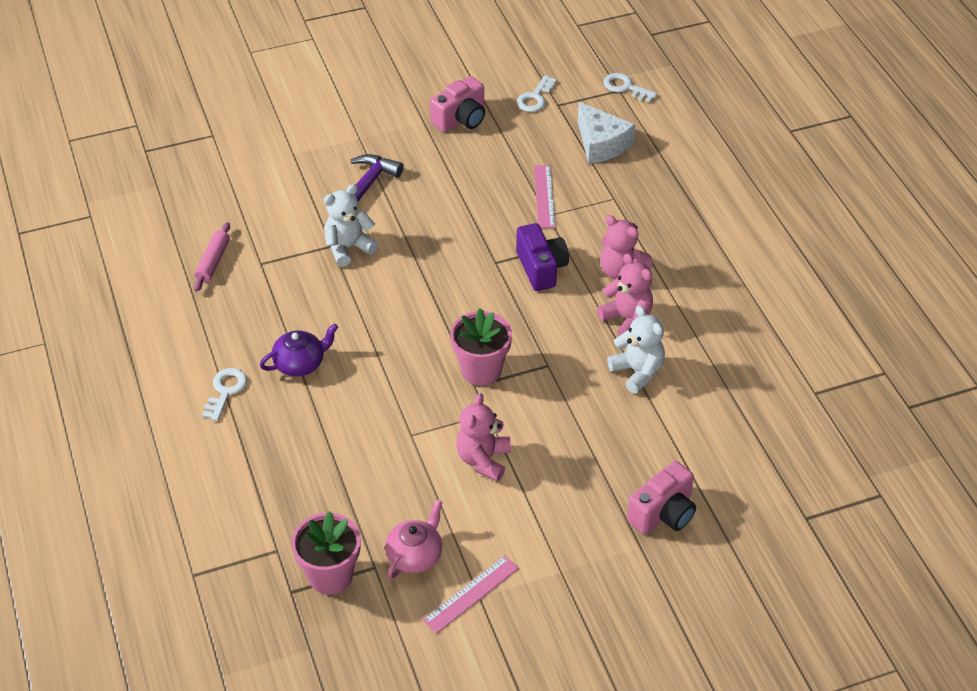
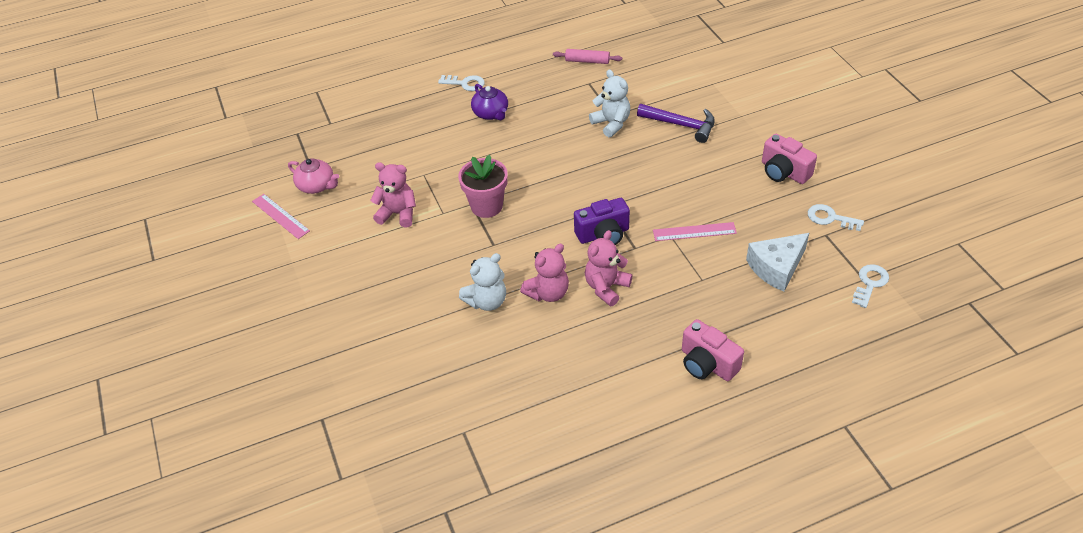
camera: 90 degrees right, 0 degrees up
pink flower pot [291,511,361,595] -> none
pink camera [627,461,696,534] -> pink camera moved to [682,319,744,381]

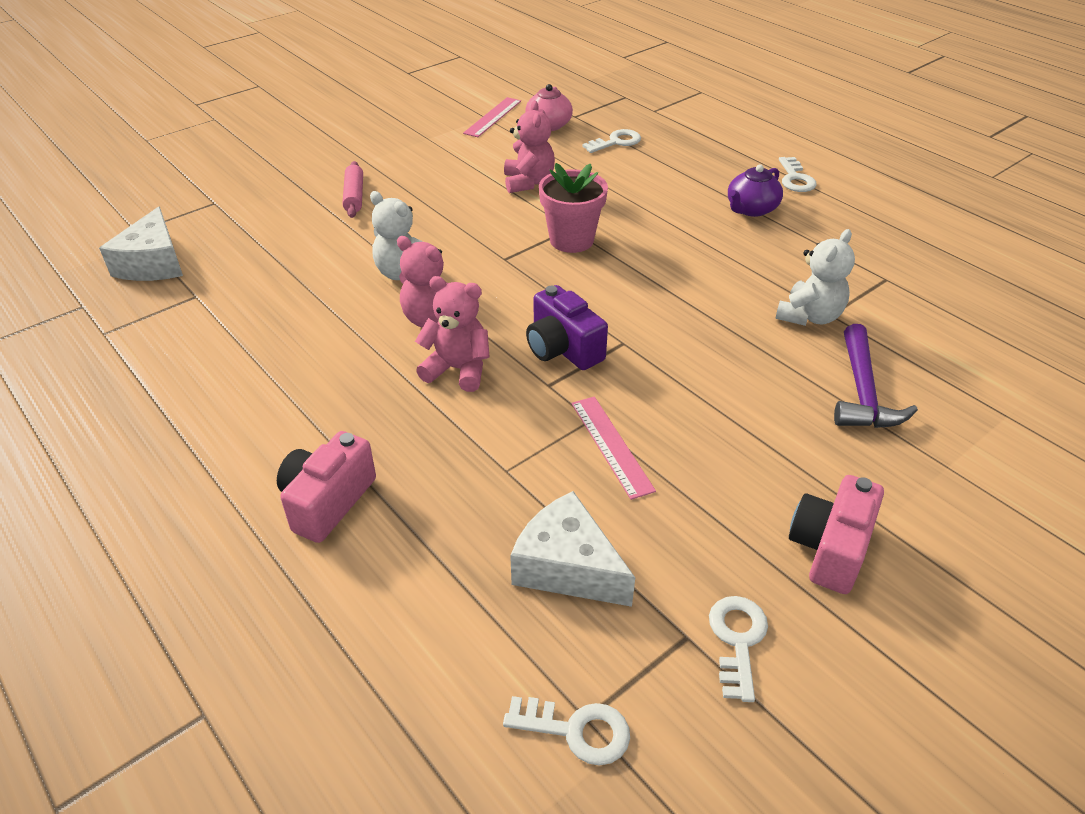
camera: 70 degrees right, 5 degrees down
pink rolling pin [553,49,622,64] -> pink rolling pin moved to [343,161,363,218]
none -> white cheese [99,206,183,281]
none -> white key [582,129,641,153]

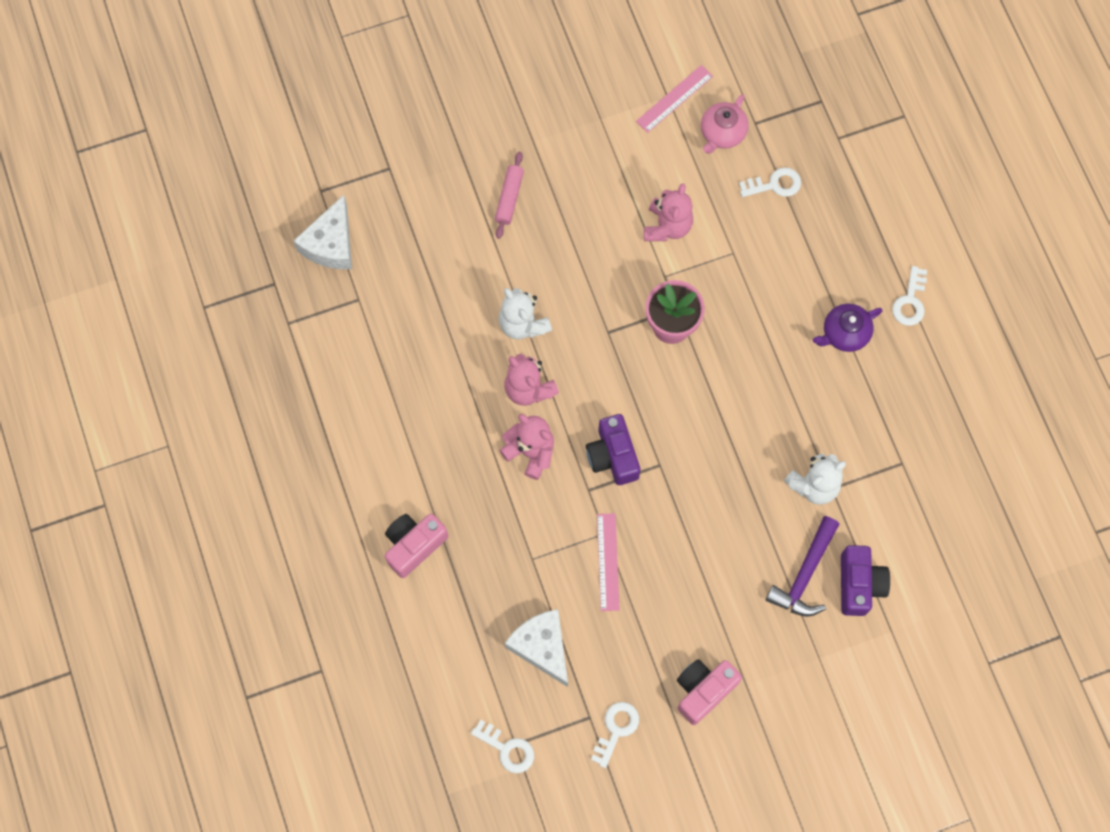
camera: 20 degrees right, 30 degrees up
none -> purple camera [841,545,890,616]

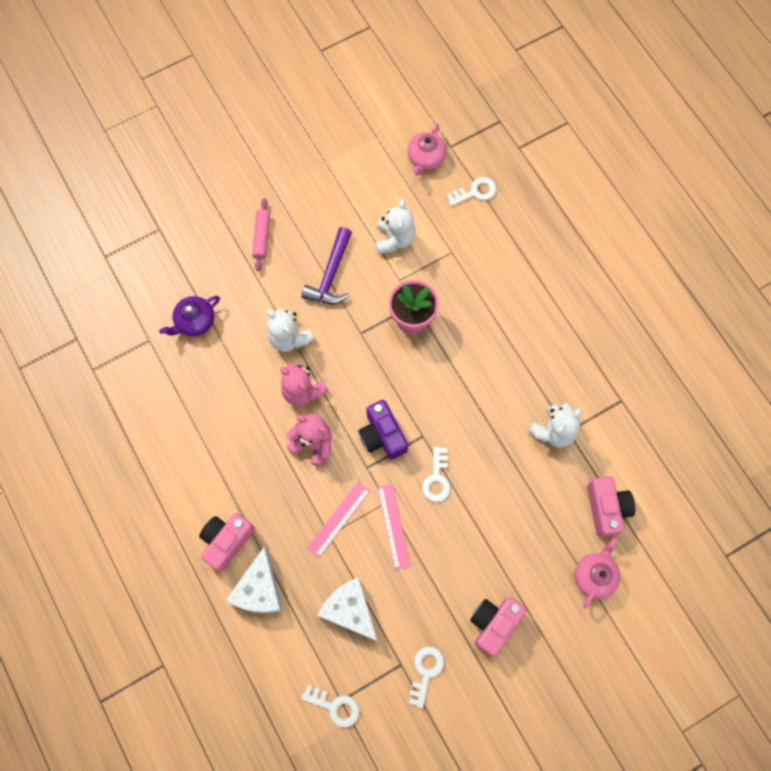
camera: 10 degrees left, 0 degrees up
white cheese [294,195,352,269] -> white cheese moved to [226,546,283,613]
pink ruler [636,65,713,133] -> pink ruler moved to [307,481,371,558]
pink teddy bear [644,183,693,241] -> white teddy bear [376,199,415,254]
purple hammer [765,516,839,617] -> purple hammer moved to [301,227,352,304]
purple teapot [813,304,883,352] -> purple teapot moved to [159,296,220,336]
purple camera [841,545,890,616] -> pink camera [587,476,635,537]
white key [892,266,927,326] -> white key moved to [422,447,450,502]
none -> pink teapot [575,538,620,609]

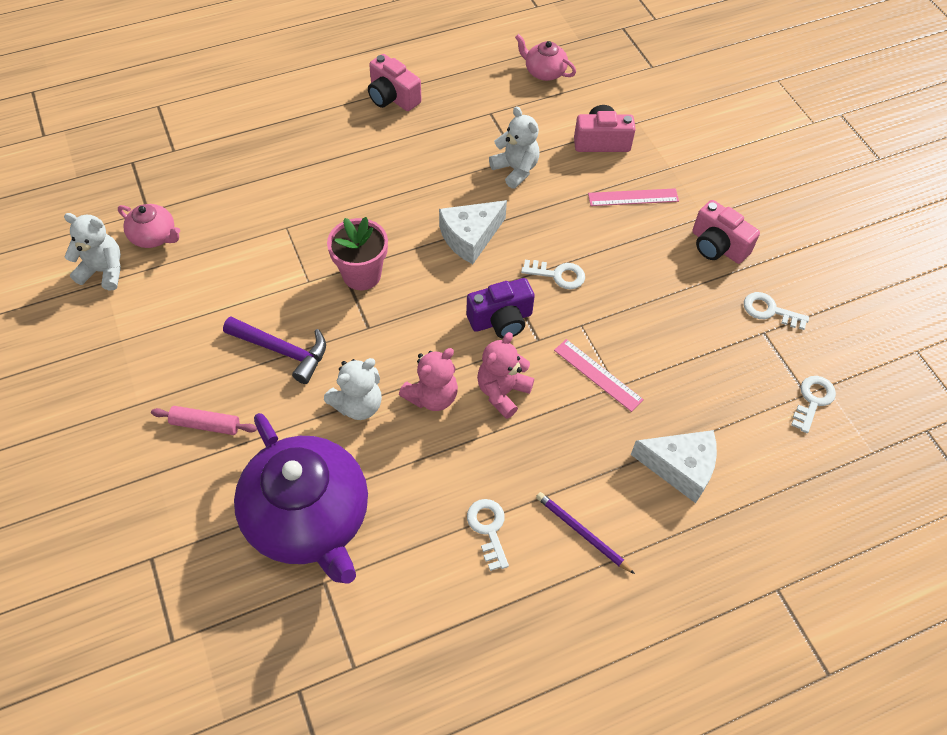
camera: 85 degrees left, 15 degrees down
purple teapot [159,296,220,336] -> purple teapot [234,413,368,583], size x2.21
pink camera [199,513,255,572] -> pink camera moved to [368,54,421,111]
white cheese [317,577,378,642] -> white cheese moved to [439,200,507,264]
white teddy bear [376,199,415,254] -> white teddy bear moved to [64,213,121,290]
pink ruler [378,484,411,570] -> pink ruler moved to [588,188,679,206]
white key [446,177,496,206] -> white key moved to [467,499,509,571]
pink teapot [575,538,620,609] -> pink teapot moved to [515,34,576,81]
none -> purple pencil [536,492,635,574]

